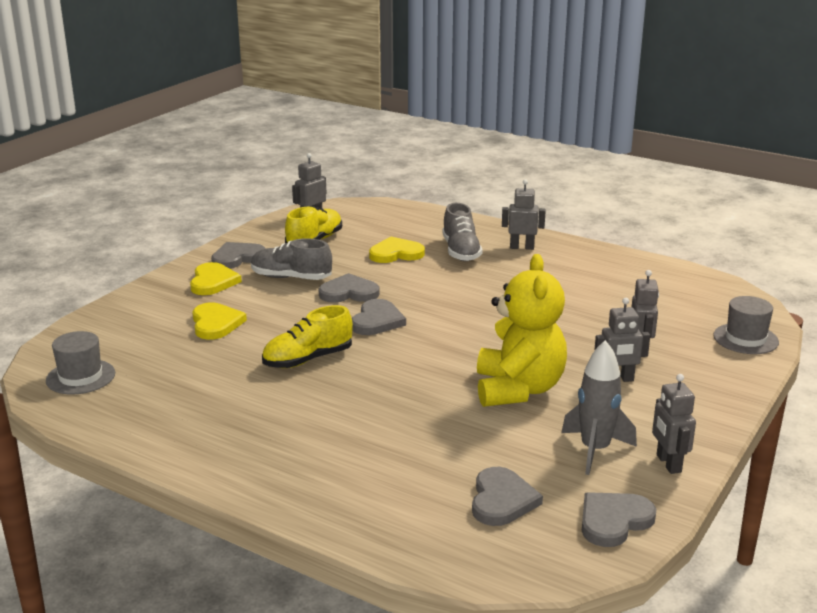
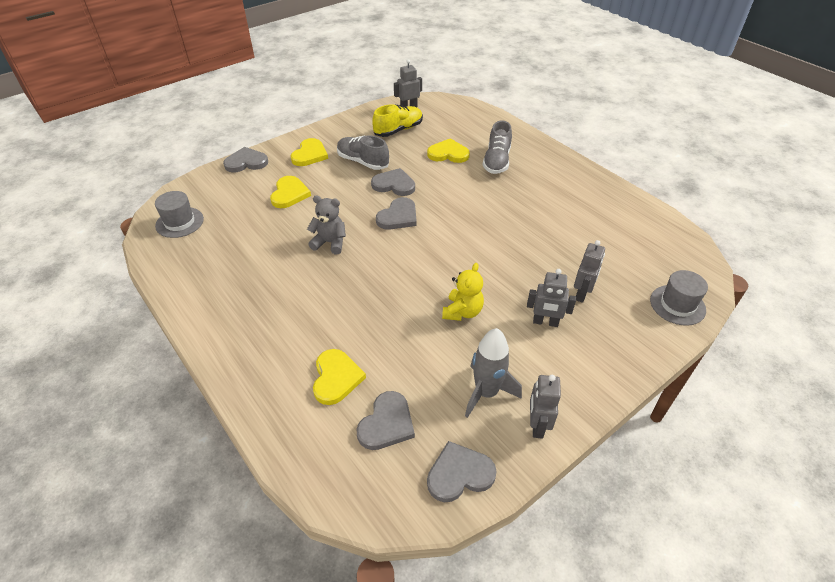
camera: 20 degrees right, 20 degrees up
grey heart [211,242,266,269] -> grey heart moved to [223,147,268,172]
yellow shoe [262,305,353,368] -> grey teddy bear [307,196,346,254]
yellow teddy bear [477,254,567,407] -> yellow teddy bear [442,263,484,321], size x0.55
grey robot [502,179,546,250] -> none
none -> yellow heart [313,349,366,405]

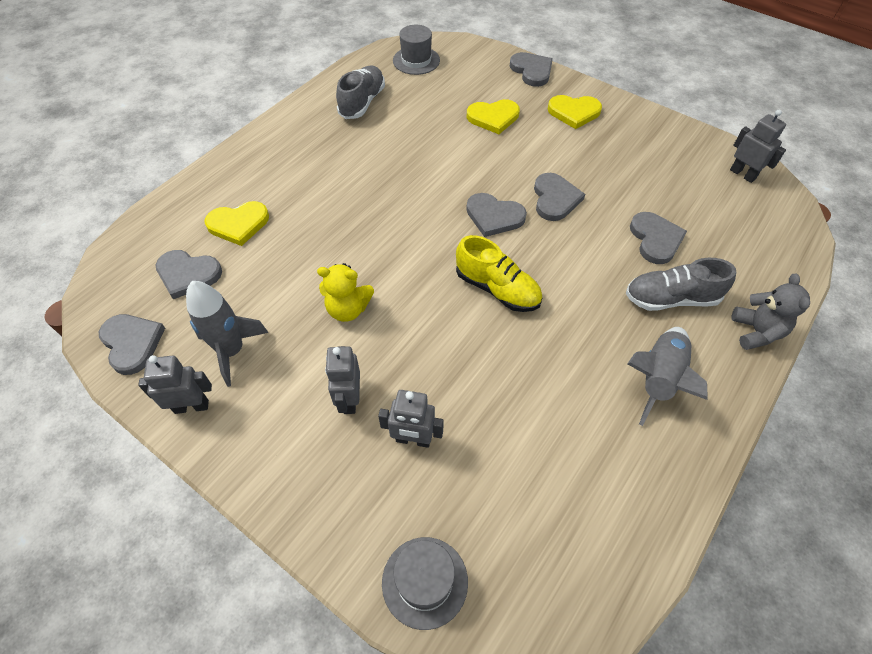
camera: 75 degrees right, 10 degrees up
grey teddy bear [307,196,346,254] -> grey teddy bear moved to [732,274,810,350]
grey shoe [337,135,389,170] -> grey shoe moved to [336,65,385,119]
yellow shoe [372,104,423,137] -> yellow shoe moved to [456,235,542,312]
yellow heart [427,138,470,163] -> grey heart [630,212,687,264]
none -> grey rocket [627,327,708,426]

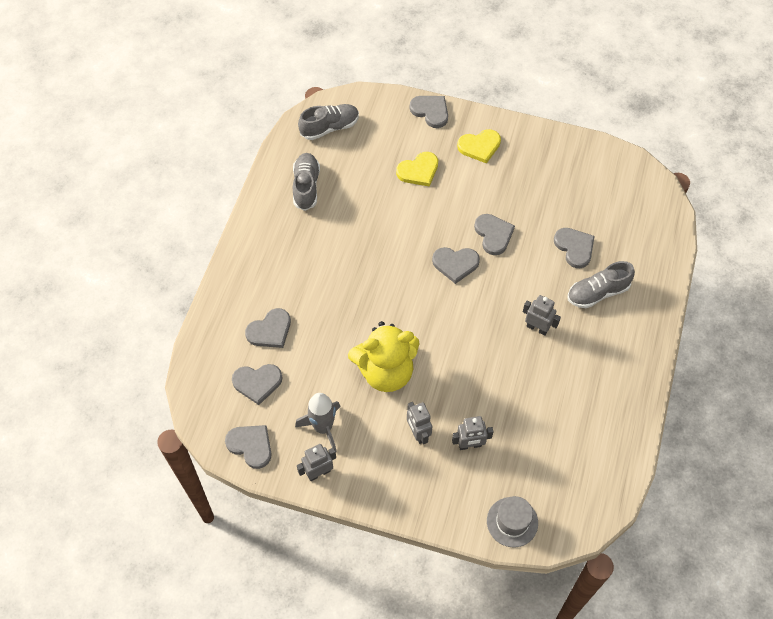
camera: 20 degrees left, 5 degrees up
yellow heart [204,201,269,246] -> grey heart [245,308,291,348]
yellow teddy bear [317,263,374,322] -> yellow teddy bear [348,321,420,392], size x1.81
grey hat [393,25,440,75] -> grey shoe [298,104,359,140]
yellow shoe [456,235,542,312] -> none
grey rocket [627,327,708,426] -> none
grey robot [730,110,786,183] -> grey robot moved to [523,295,561,336]
grey teddy bear [732,274,810,350] -> none

